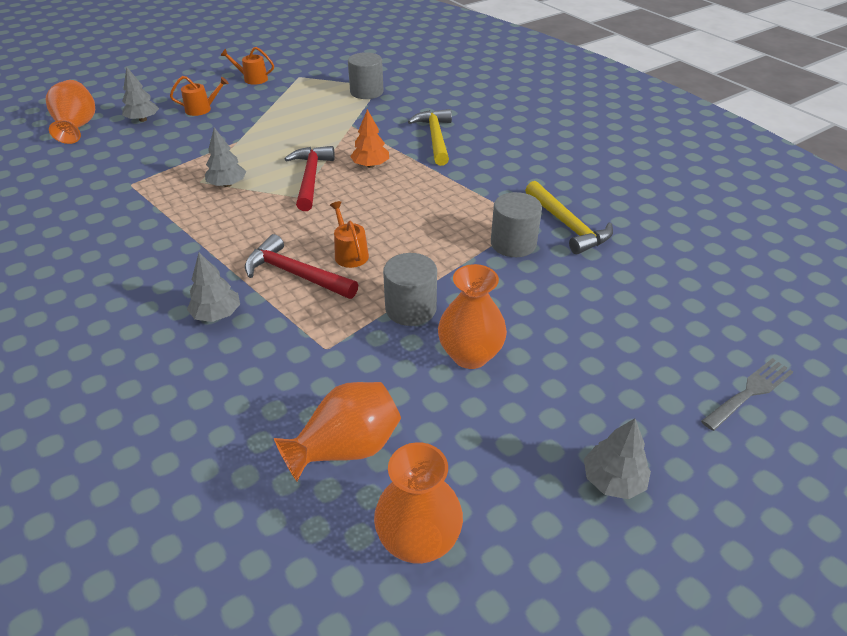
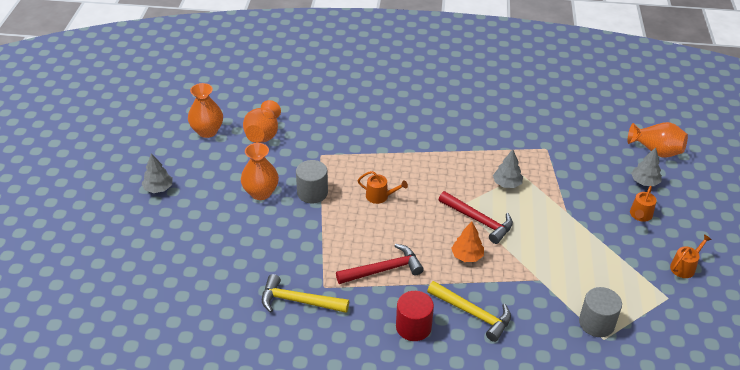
camera: 130 degrees right, 0 degrees up
grey tree [187,252,240,322] -> none
red hammer [245,234,358,299] -> red hammer moved to [336,244,424,284]
grey cylinder [491,192,542,257] -> none
grey fork [701,358,793,431] -> none
none -> red cylinder [396,291,434,341]

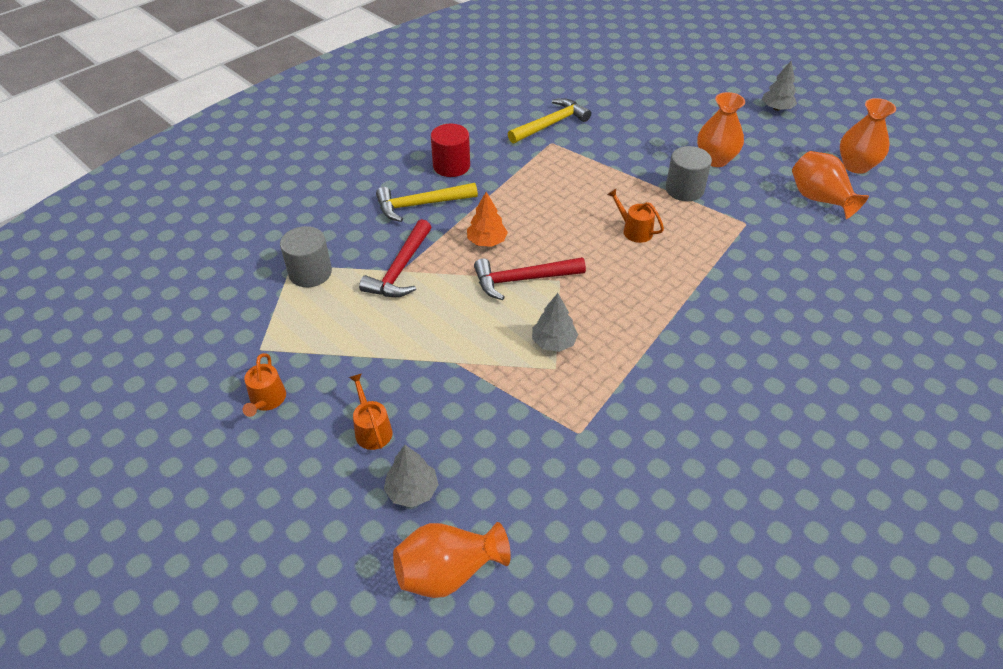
camera: 130 degrees right, 5 degrees up
red hammer [336,244,424,284] -> red hammer moved to [359,219,431,297]
orange watering can [357,171,408,204] -> orange watering can turned 75 degrees clockwise [607,189,664,243]

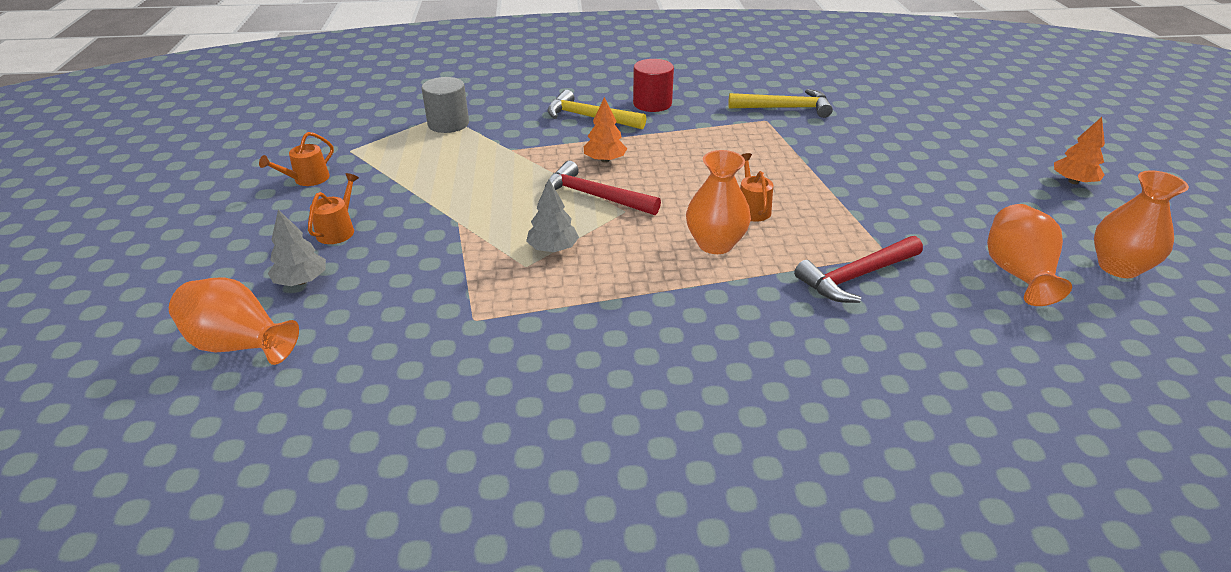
camera: 40 degrees right, 10 degrees down
red hammer [359,219,431,297] -> red hammer moved to [794,236,923,303]
grey cylinder [666,146,712,201] -> none
orange vase [697,92,745,167] -> orange vase moved to [686,150,751,254]
grey tree [762,61,797,111] -> orange tree [1054,117,1105,184]

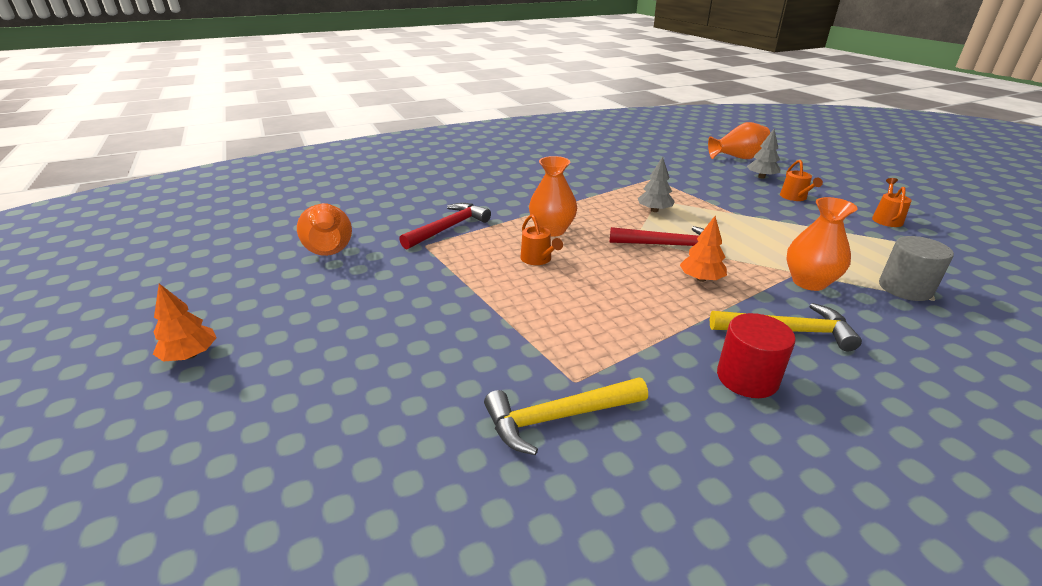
camera: 160 degrees right, 5 degrees down
orange vase [1094,170,1189,278] -> orange vase moved to [787,197,858,291]

